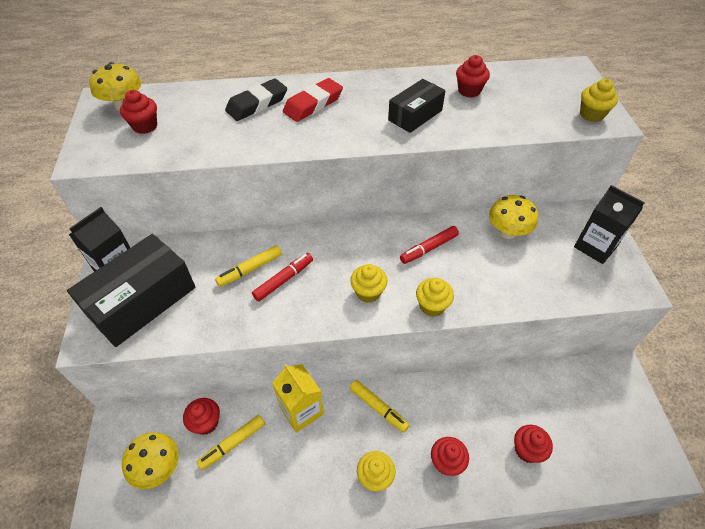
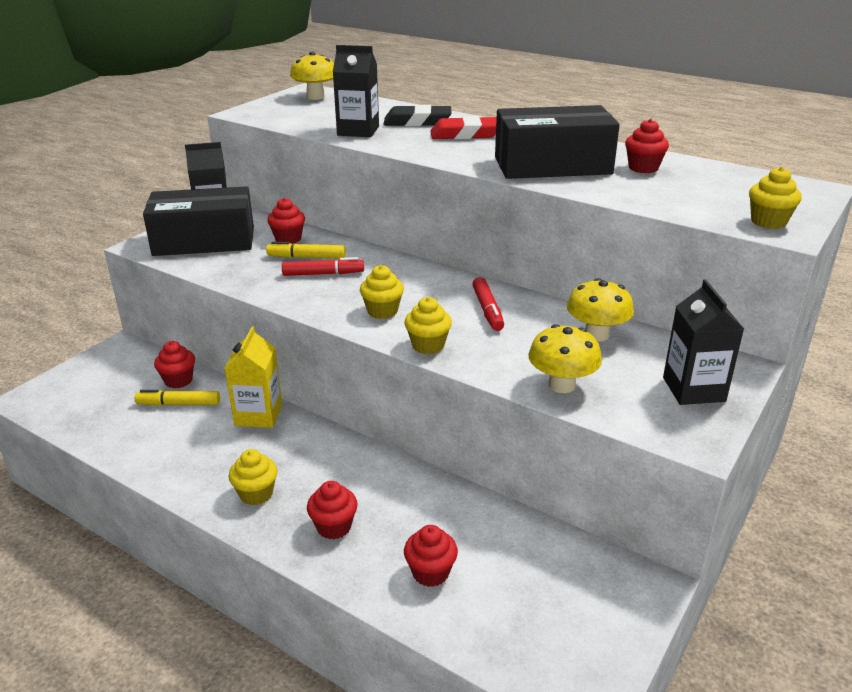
camera: 40 degrees right, 20 degrees down
red cupcake [120,90,157,134] -> red cupcake moved to [267,198,305,244]
yellow mushroom [122,432,179,489] -> yellow mushroom moved to [528,324,602,393]
yellow marker [350,380,409,432] -> none
black box [388,79,445,133] -> black box [495,105,620,179], size x1.73
red marker [400,226,459,264] -> red marker turned 105 degrees counterclockwise [472,277,504,331]
none -> black carton [333,45,379,137]

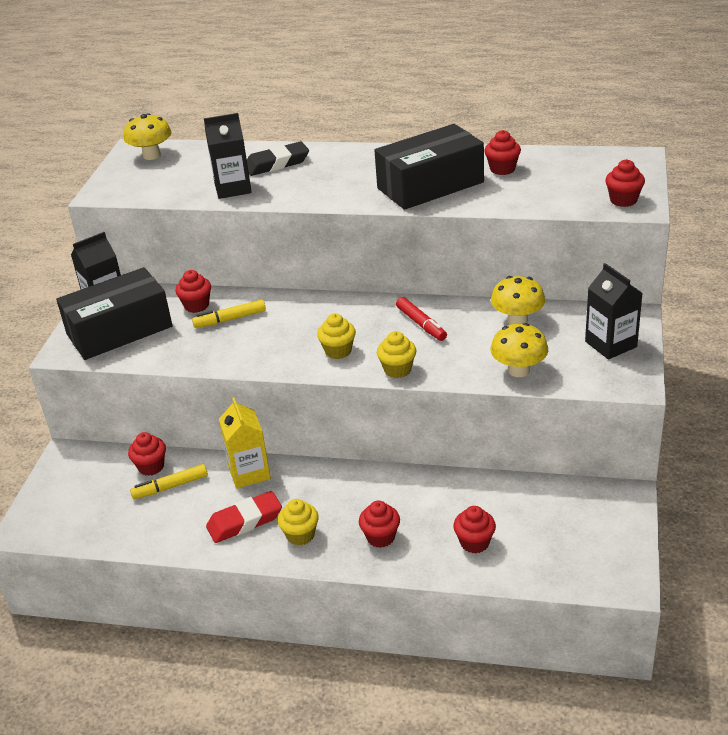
camera: 20 degrees left, 5 degrees up
red marker [282,257,364,276] -> none
red eraser [430,116,497,139] -> red eraser moved to [206,491,282,543]
yellow cupcake [749,166,802,229] -> red cupcake [605,159,645,207]

